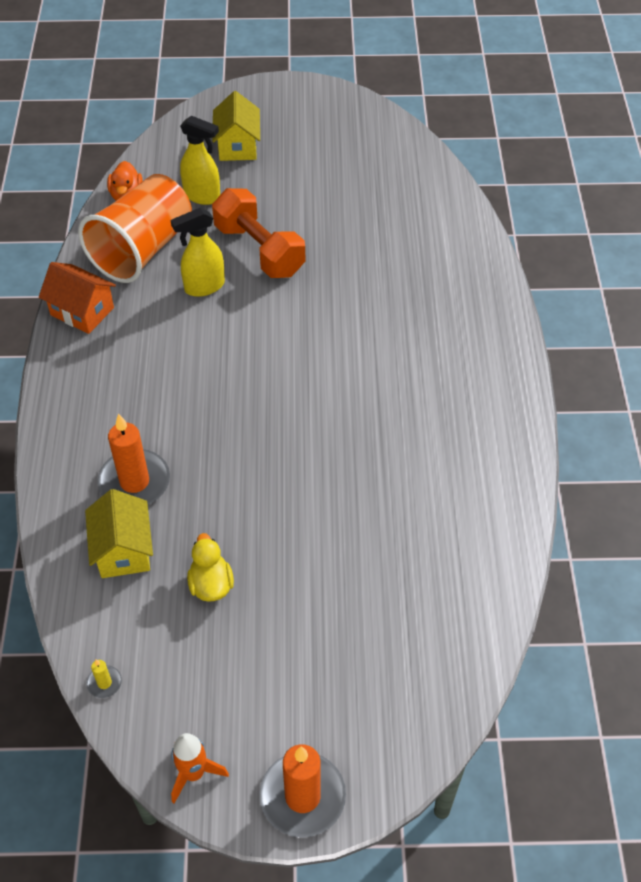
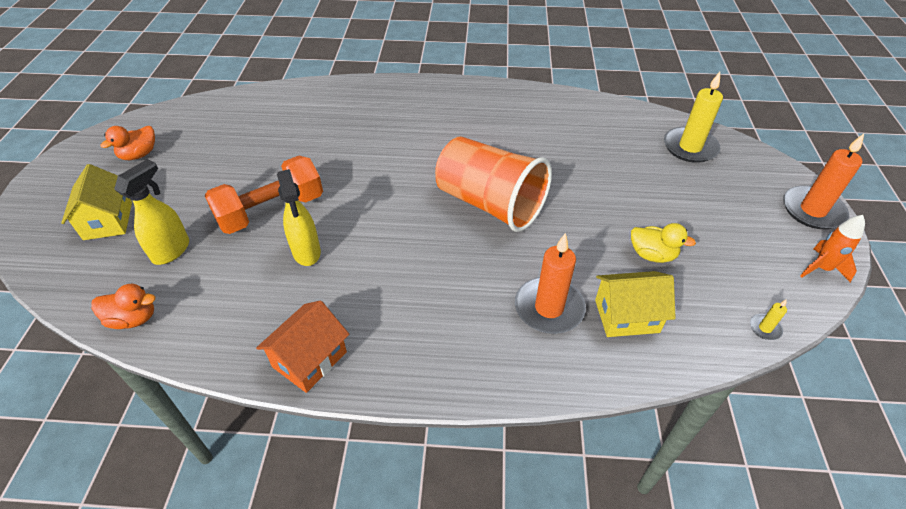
camera: 85 degrees left, 5 degrees down
orange cup [78,174,192,283] -> orange cup moved to [435,136,552,232]
yellow duck [187,533,234,602] -> yellow duck turned 150 degrees counterclockwise [631,223,696,263]
yellow house [212,91,260,161] -> yellow house turned 75 degrees clockwise [61,164,132,240]
none -> orange duck [100,126,155,160]
none -> yellow candle [664,72,723,163]

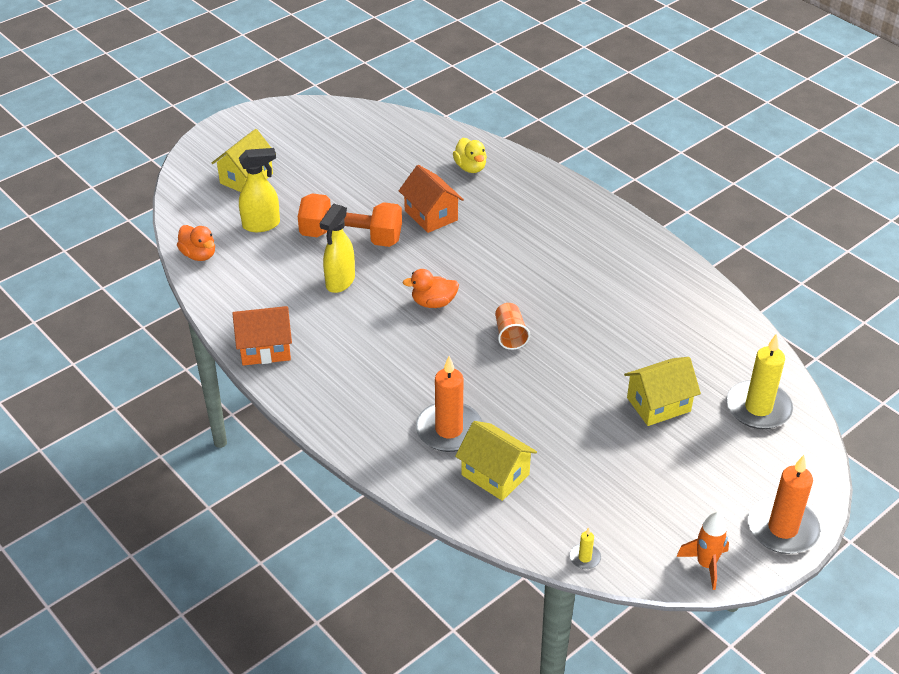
camera: 45 degrees right, 5 degrees down
orange duck [100,126,155,160] -> orange duck moved to [403,269,459,308]
orange cup [435,136,552,232] -> orange cup [495,303,530,350], size x0.42
yellow duck [631,223,696,263] -> yellow duck moved to [453,138,487,173]
none -> orange house [399,165,464,233]
none -> yellow house [624,357,701,426]

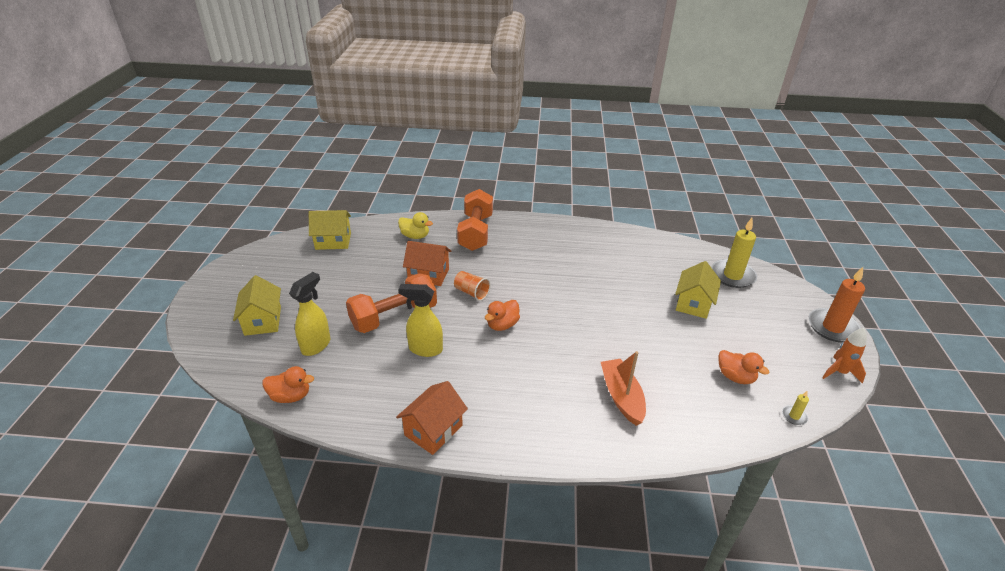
camera: 45 degrees left, 5 degrees down
yellow spray bottle [320,204,355,293] -> yellow spray bottle turned 120 degrees clockwise [398,284,443,357]
orange candle [416,356,482,452] -> orange boat [601,351,646,426]
yellow house [455,421,537,501] -> yellow house moved to [309,210,351,250]
orange cup [495,303,530,350] -> orange cup moved to [454,271,491,301]
none -> orange dumbbell [457,189,493,251]
none -> orange duck [718,350,769,384]

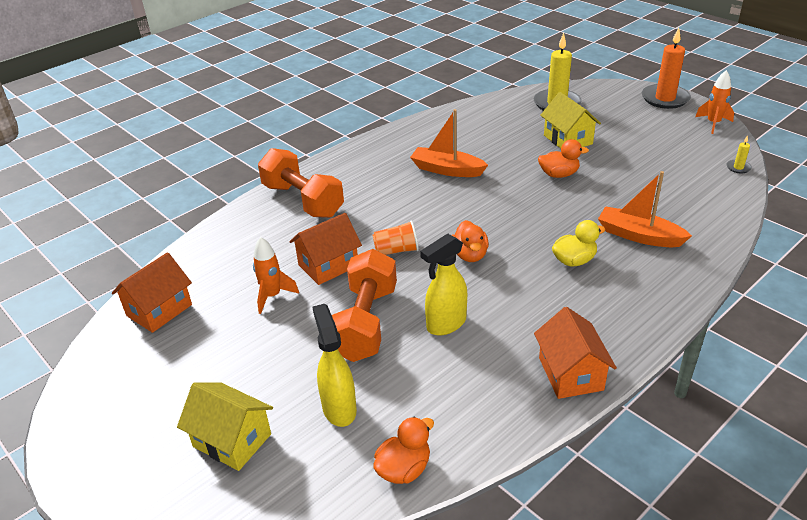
camera: 45 degrees left, 0 degrees up
yellow house [309,210,351,250] -> orange house [112,252,192,333]
yellow duck [398,212,433,239] -> yellow duck moved to [552,220,605,266]
orange duck [718,350,769,384] -> orange duck moved to [538,139,589,178]
none -> orange rocket [253,237,299,314]
none -> orange boat [410,109,488,177]

